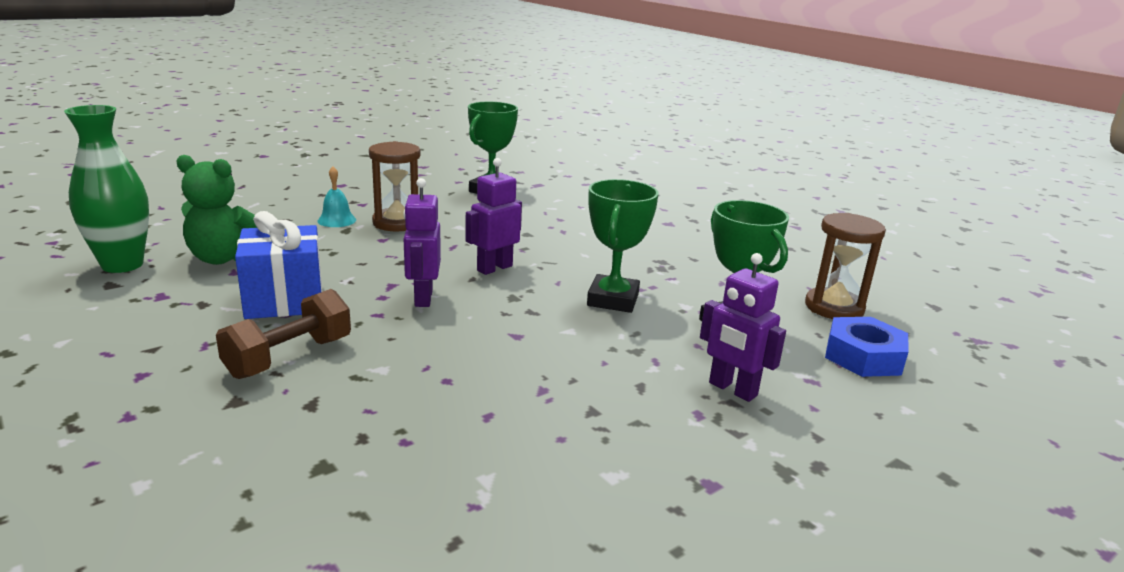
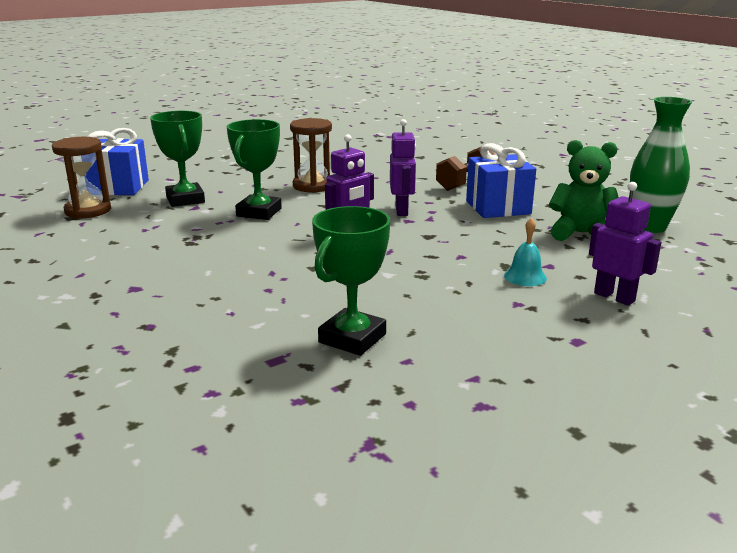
camera: 175 degrees left, 0 degrees up
brown hourglass [369,141,421,232] -> brown hourglass moved to [290,118,332,193]
purple robot [700,253,786,402] -> purple robot moved to [589,182,661,306]
blue nut [825,317,909,377] -> blue gift [86,128,149,195]

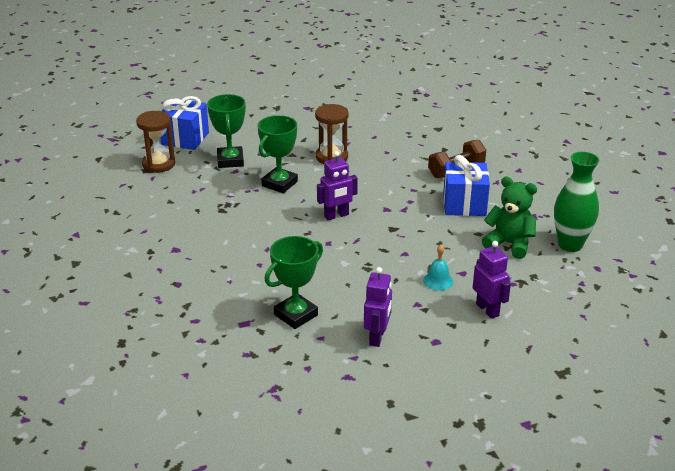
camera: 15 degrees right, 10 degrees up
purple robot [390,119,416,216] -> purple robot moved to [364,267,392,347]

